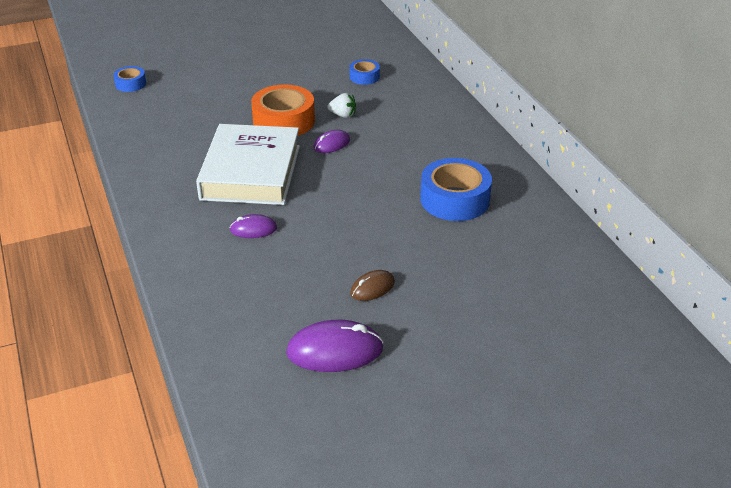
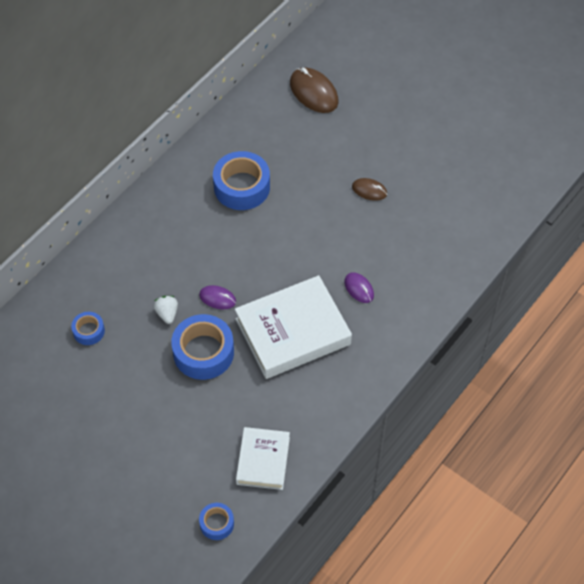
camera: 120 degrees left, 20 degrees up
orange tape [251,85,315,136] -> blue tape [171,314,234,380]
purple mouse [286,320,384,372] -> none
none -> white book [236,427,290,490]
none -> brown mouse [290,68,338,113]

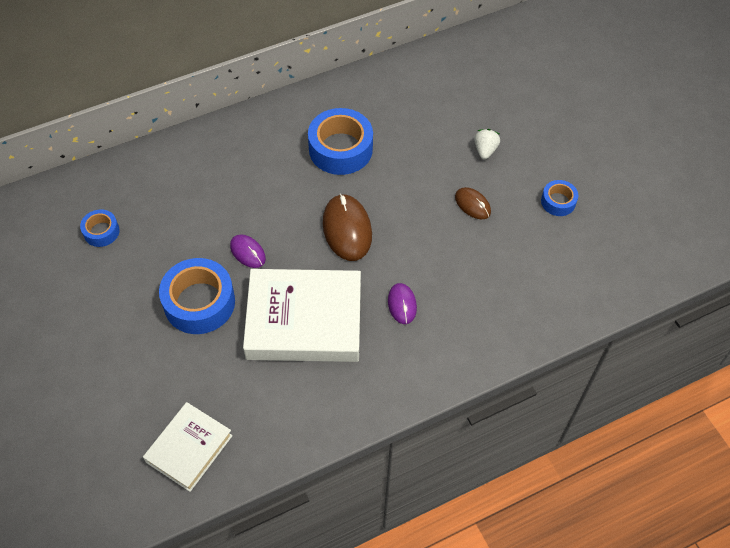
camera: 25 degrees right, 0 degrees up
white strawberry [154,296,178,324] -> white strawberry moved to [474,129,500,159]
blue tape [199,503,234,540] -> blue tape moved to [541,180,578,216]
brown mouse [290,68,338,113] -> brown mouse moved to [323,194,372,261]

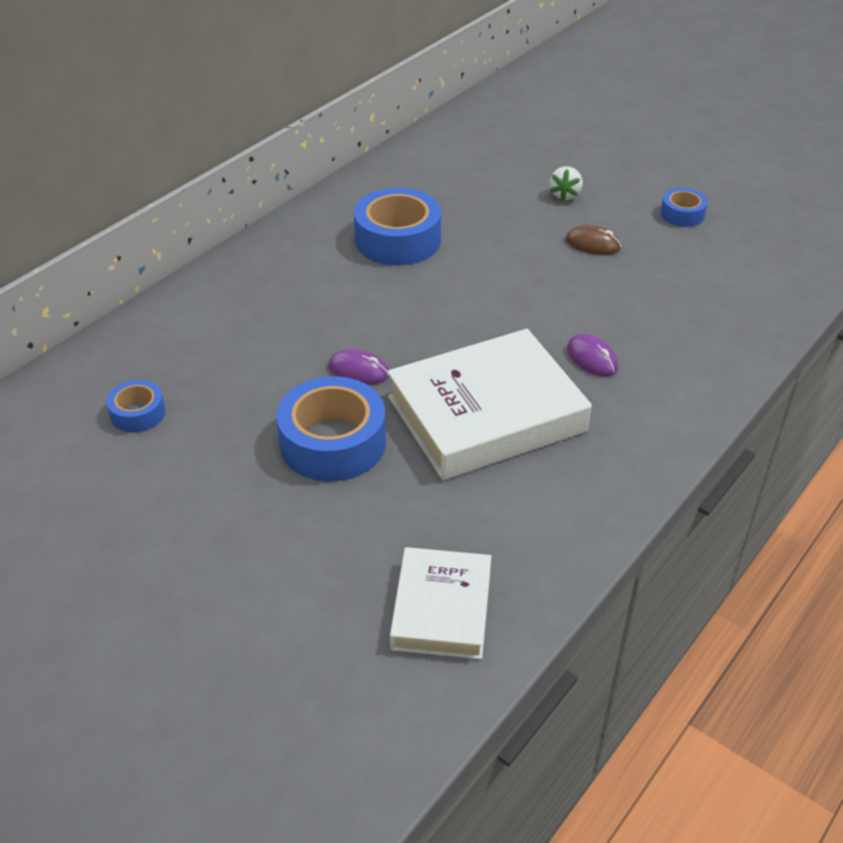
camera: 25 degrees left, 15 degrees down
brown mouse [323,194,372,261] -> none
white strawberry [474,129,500,159] -> white strawberry turned 150 degrees counterclockwise [549,166,583,201]

